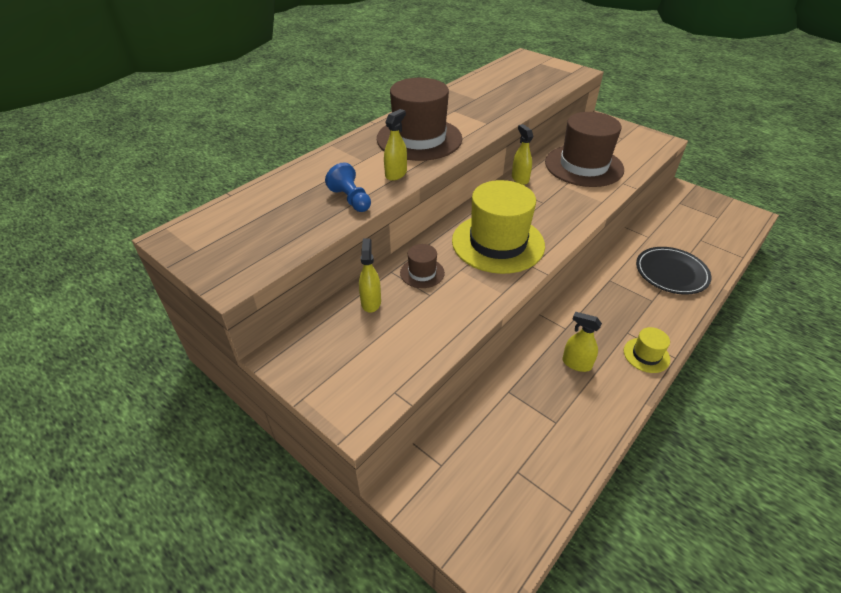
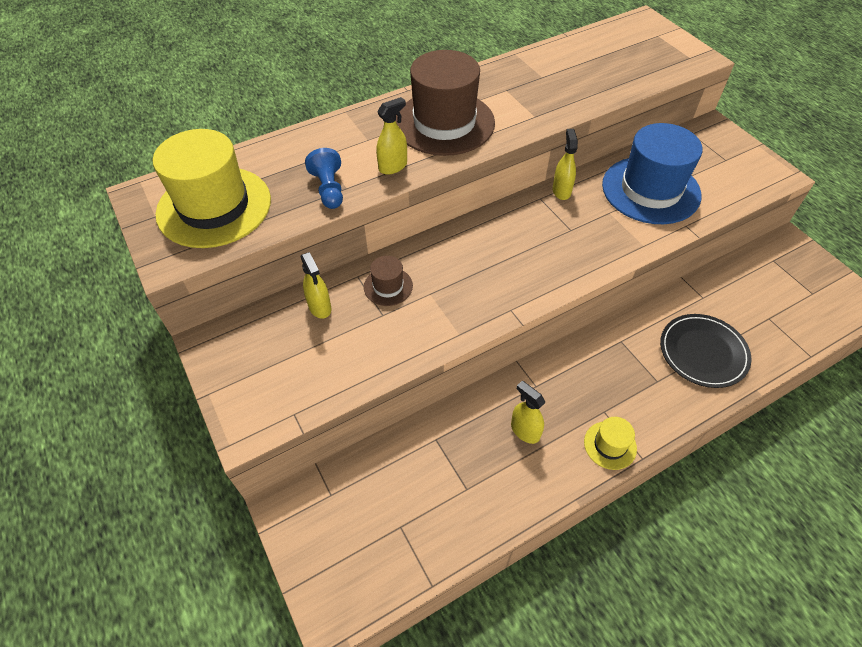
camera: 20 degrees right, 10 degrees up
yellow spray bottle [359,238,381,313] -> yellow spray bottle turned 135 degrees clockwise [300,252,331,319]
yellow hat [452,180,545,274] -> yellow hat moved to [153,129,271,248]
brown hat [545,112,624,187] -> blue hat [602,123,702,224]

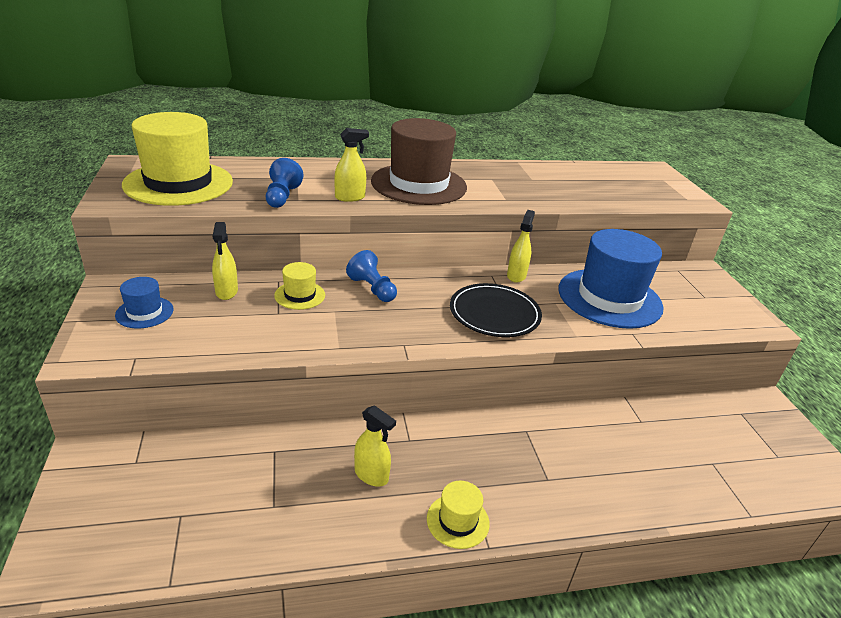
camera: 15 degrees right, 20 degrees down
brown hat [364,256,413,306] -> yellow hat [274,262,325,310]
yellow spray bottle [511,381,545,444] -> yellow spray bottle turned 150 degrees clockwise [354,405,396,487]
black plate [660,314,752,388] -> black plate moved to [450,283,542,337]
none -> blue hat [115,277,173,328]
none -> blue pawn [346,250,397,302]

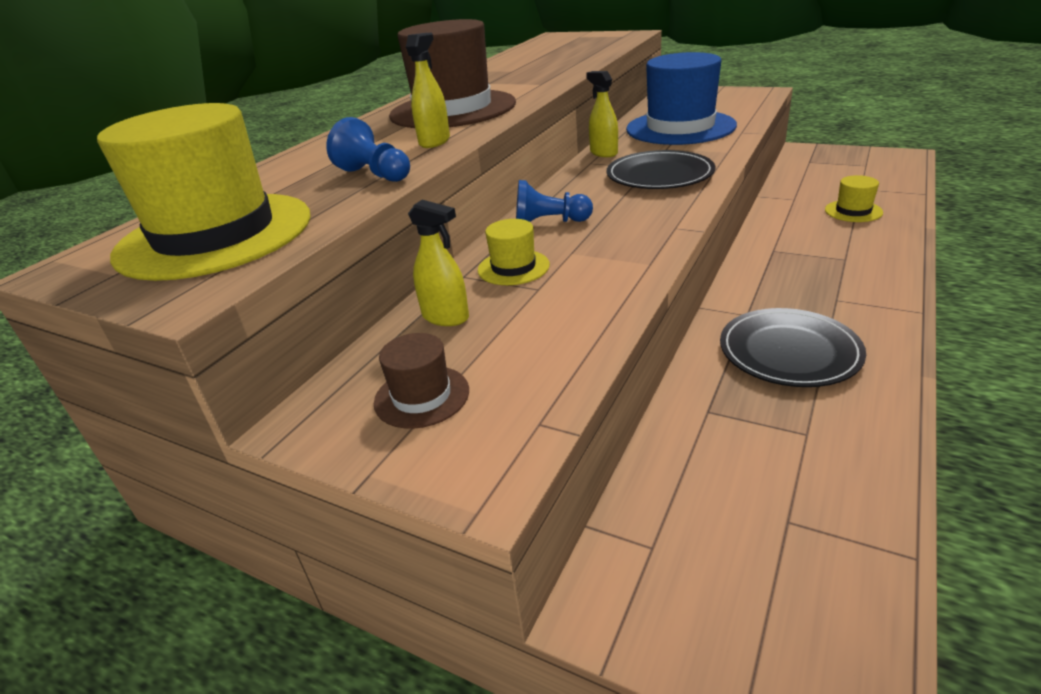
camera: 45 degrees left, 0 degrees up
blue hat [115,277,173,328] -> brown hat [374,333,469,429]
yellow spray bottle [354,405,396,487] -> black plate [720,308,866,387]
yellow hat [427,481,490,549] -> yellow hat moved to [825,175,883,222]

